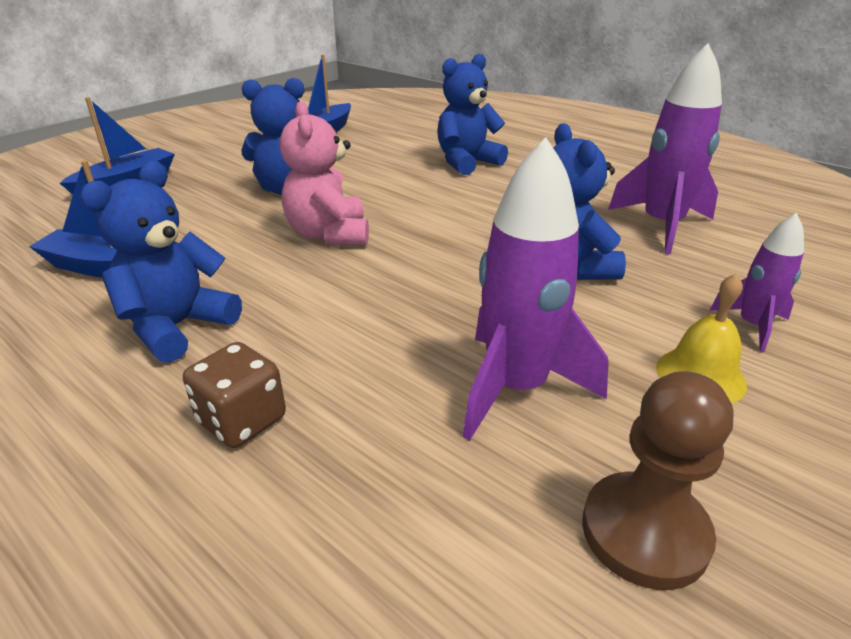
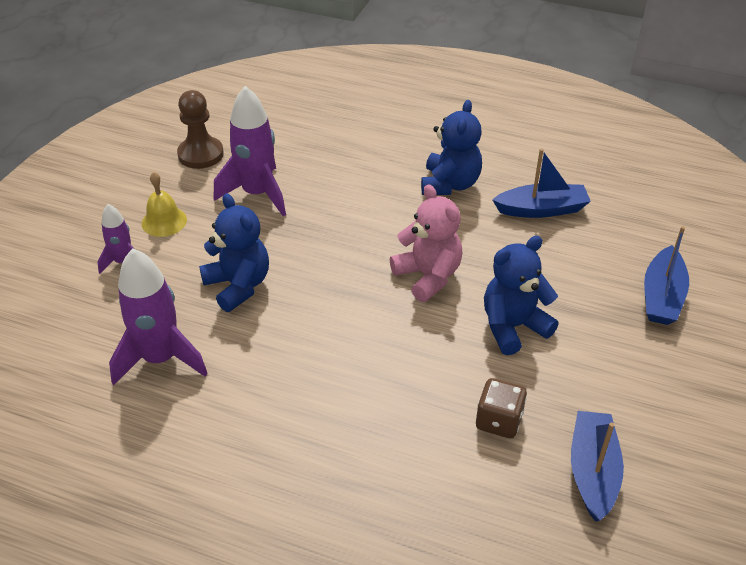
camera: 160 degrees right, 10 degrees up
brown dice [183,342,286,448] -> brown dice moved to [476,378,527,438]
blue teddy bear [437,54,508,175] -> none

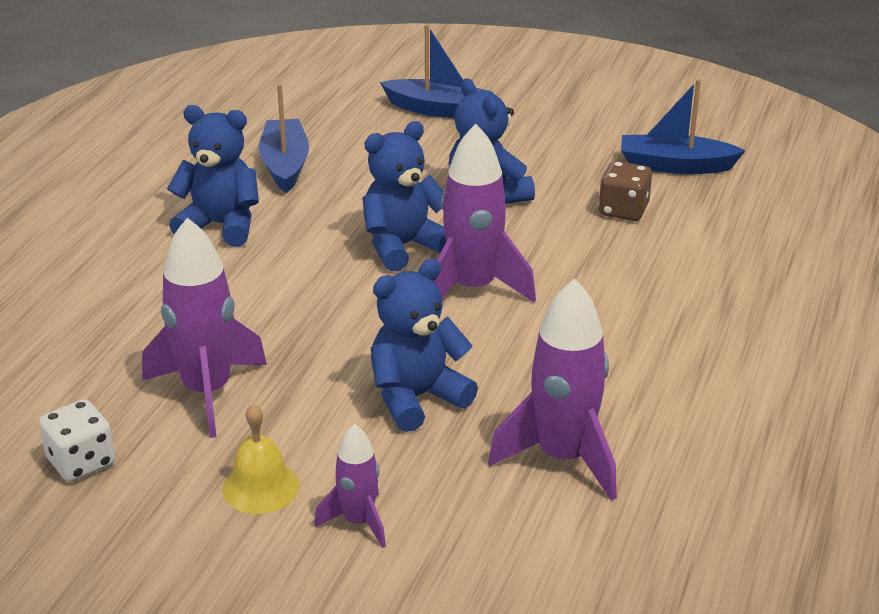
camera: 90 degrees left, 10 degrees down
brown pawn [177,90,224,169] -> white dice [39,399,115,482]
pink teddy bear [390,184,462,302] -> blue teddy bear [362,121,446,271]
none -> purple rocket [433,124,536,303]

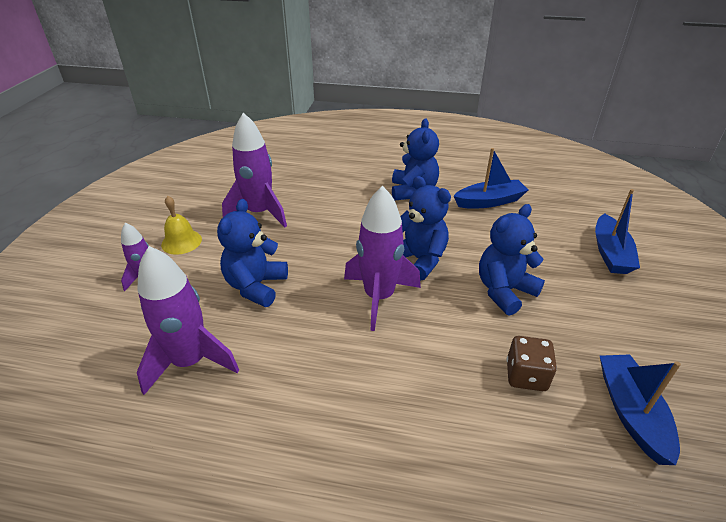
camera: 80 degrees right, 5 degrees up
white dice [39,399,115,482] -> none
blue teddy bear [371,258,478,432] -> blue teddy bear turned 120 degrees counterclockwise [217,199,288,307]

